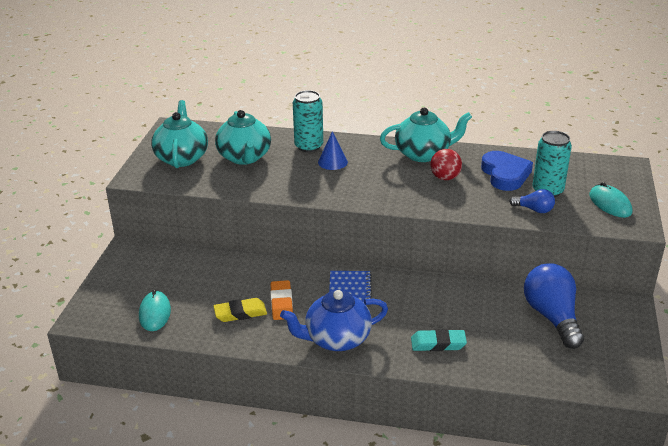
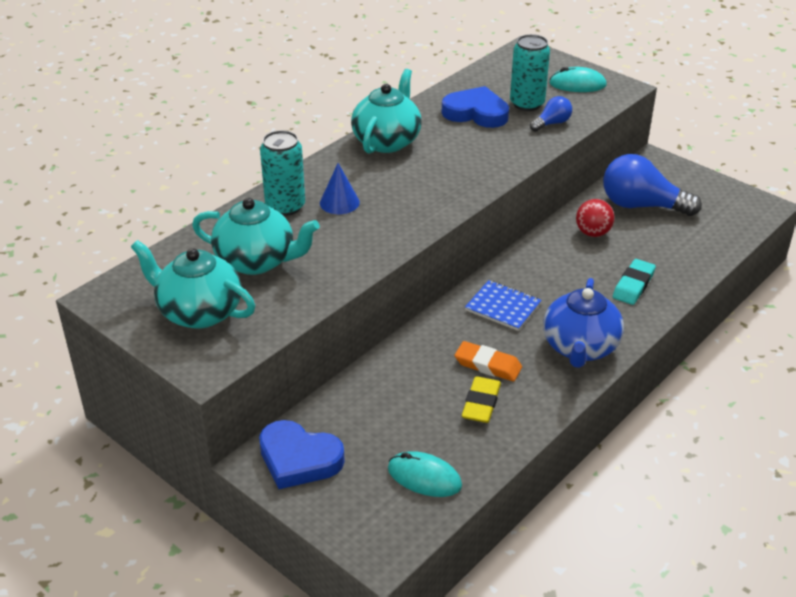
camera: 60 degrees left, 5 degrees up
red ball [430,149,462,180] -> red ball moved to [576,199,615,237]
none -> blue heart [259,420,345,489]

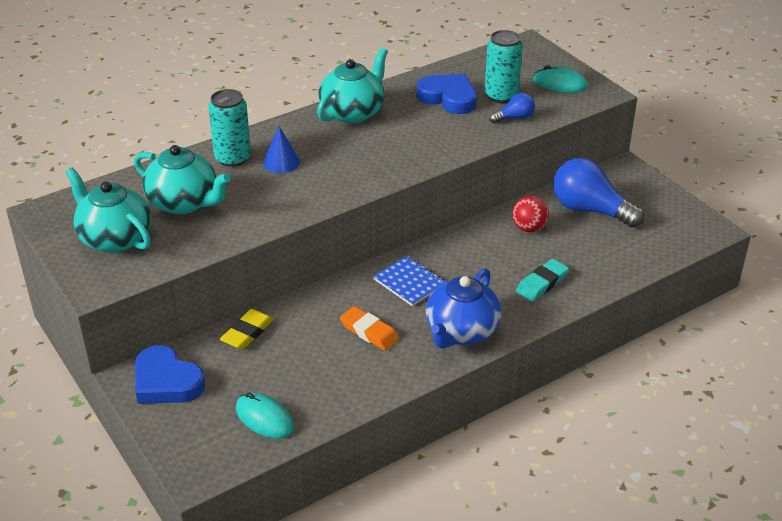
camera: 15 degrees right, 0 degrees up
yellow eraser [462,376,501,423] -> yellow eraser moved to [220,309,274,350]

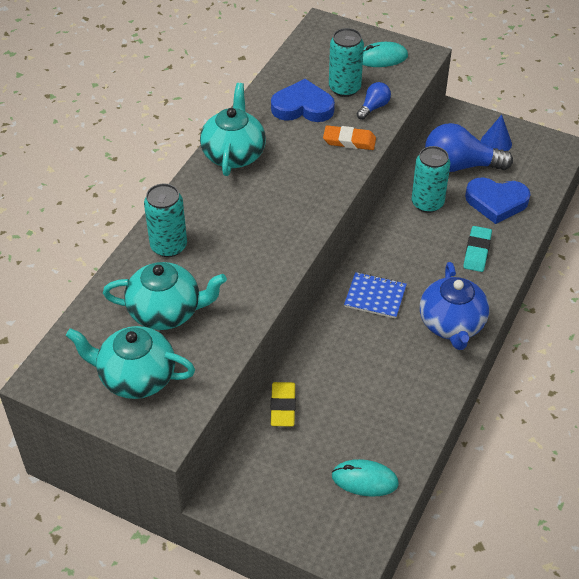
camera: 30 degrees left, 10 degrees up
blue heart [135,345,205,404] -> blue heart moved to [465,178,531,224]
blue cone [263,126,300,173] -> blue cone moved to [481,114,512,151]
orange eraser [340,306,399,351] -> orange eraser moved to [323,125,376,150]
red ball [512,196,549,232] -> turquoise can [411,146,450,213]

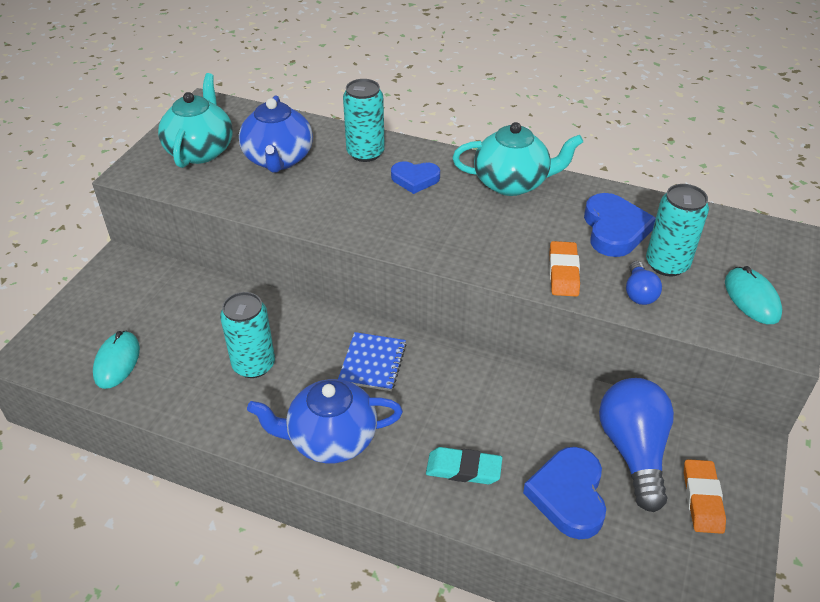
camera: 85 degrees right, 5 degrees down
turquoise teapot [103,262,227,330] -> blue teapot [239,96,313,173]
yellow eraser [271,382,296,426] -> none
blue light bulb [357,82,391,120] -> blue light bulb turned 60 degrees clockwise [626,261,662,305]
turquoise can [411,146,450,213] -> turquoise can moved to [220,292,275,378]
blue cone [481,114,512,151] -> orange eraser [684,459,726,534]
none -> blue heart [391,161,440,194]

